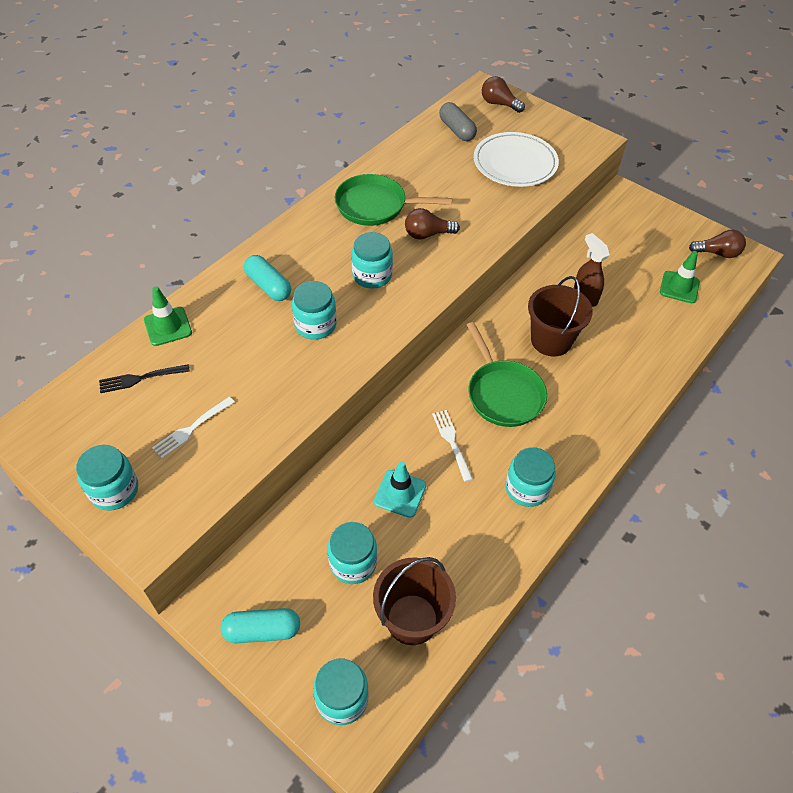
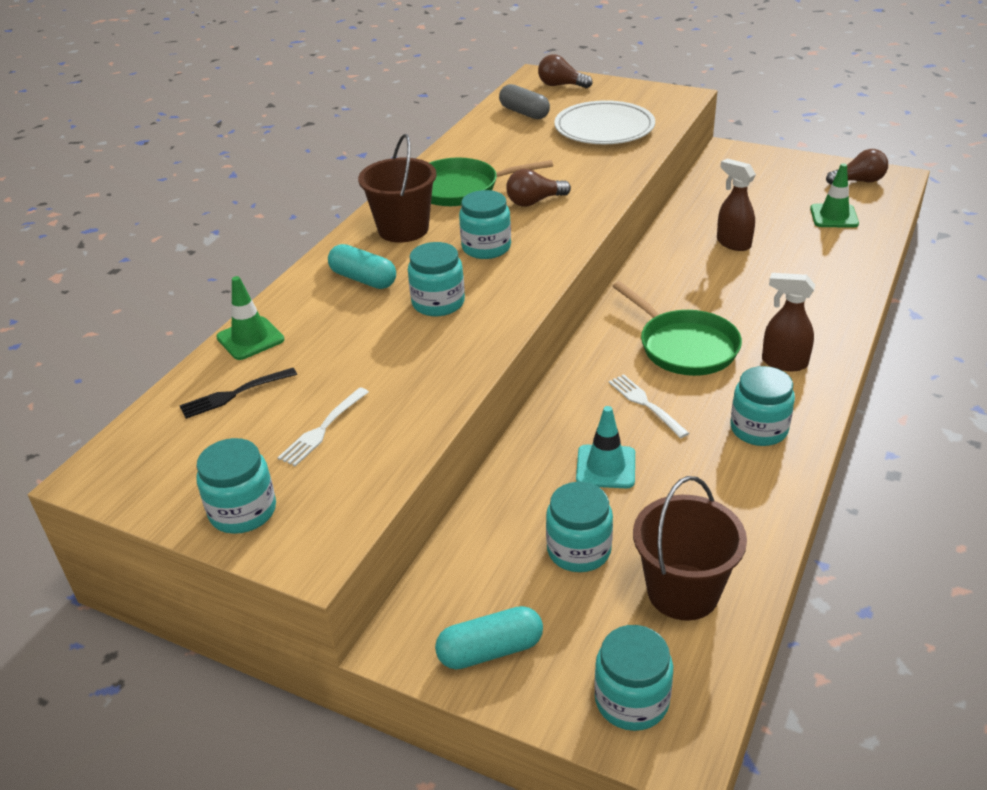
camera: 10 degrees left, 15 degrees down
brown bucket [528,276,593,357] -> brown bucket moved to [358,134,436,243]
none -> brown spray bottle [762,273,815,371]

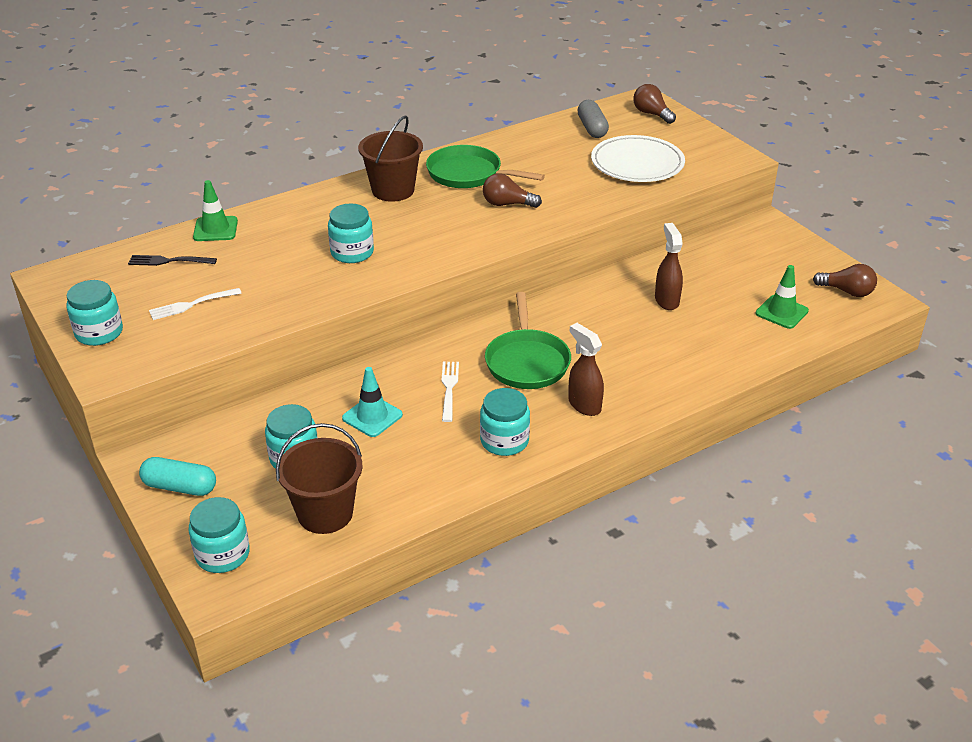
camera: 30 degrees right, 0 degrees up
turquoise capsule [328,244,396,289] -> none
turquoise jar [459,190,511,259] -> none

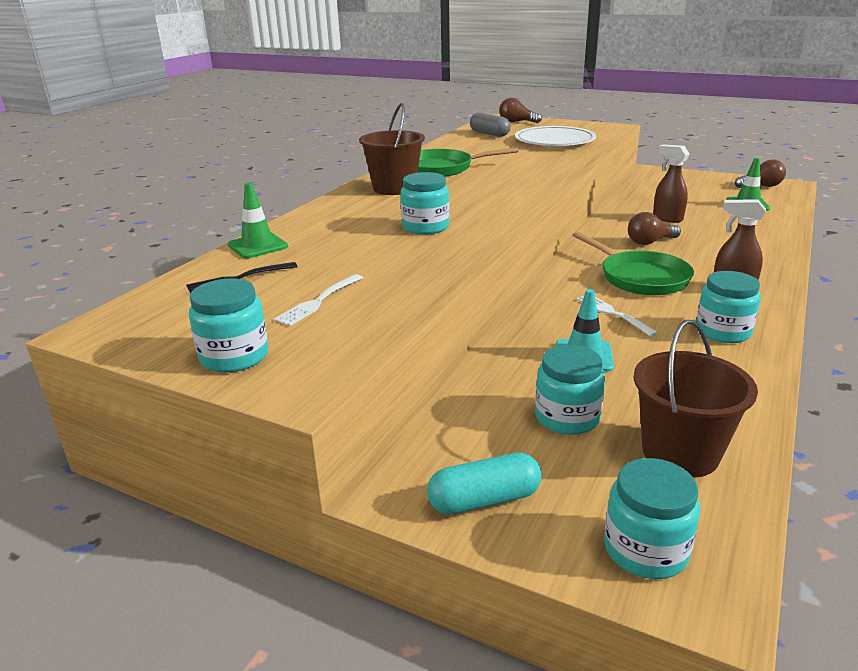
camera: 30 degrees left, 10 degrees down
brown light bulb [483,173,542,208] -> brown light bulb moved to [628,212,681,245]

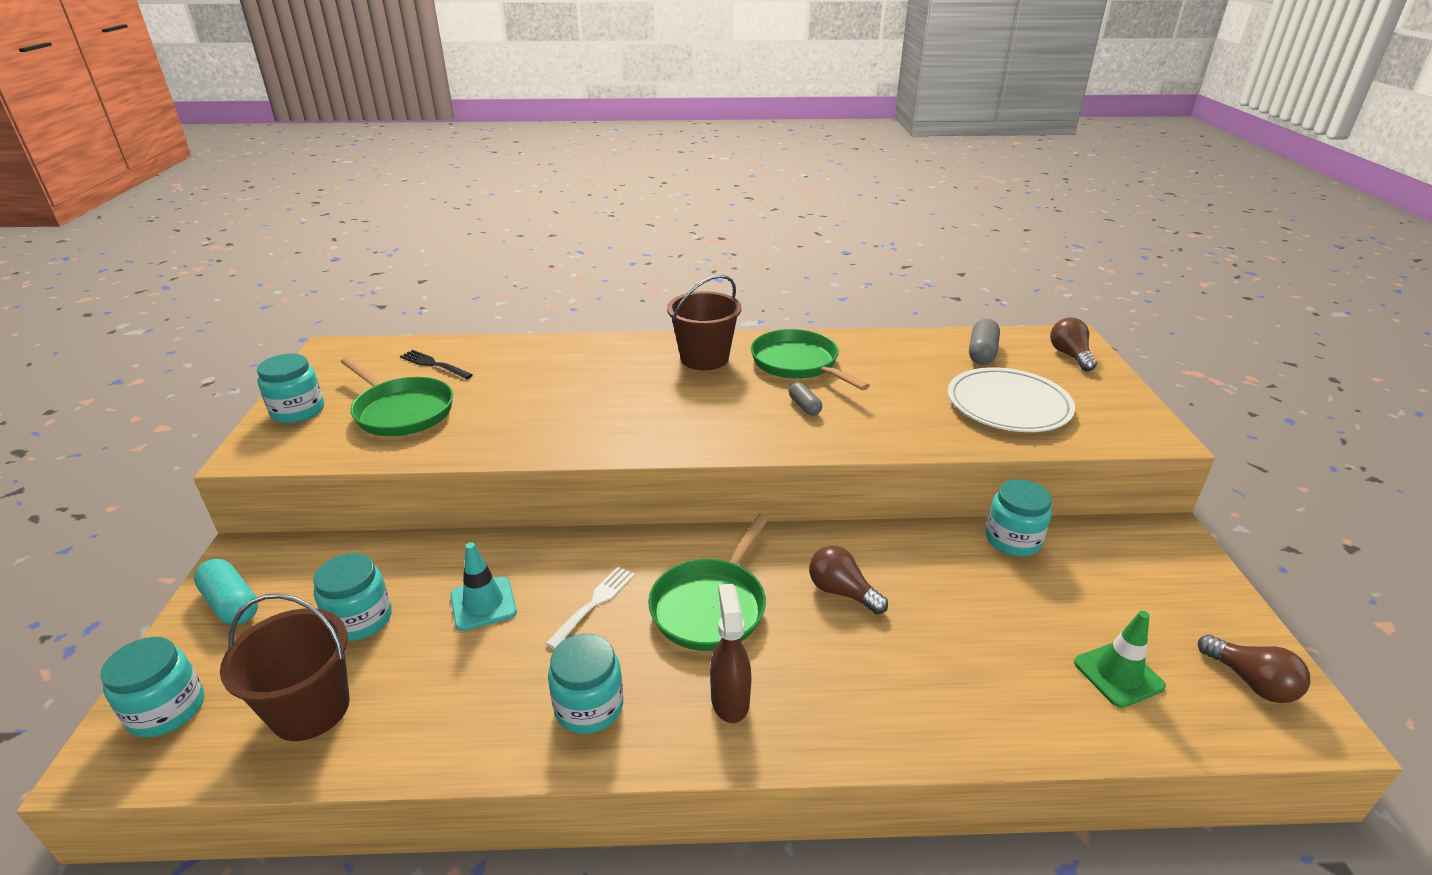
camera: 60 degrees right, 5 degrees up
green traffic cone [228,182,288,258] -> none
white fork [274,274,363,326] -> green pan [341,357,453,436]
turquoise jar [400,172,449,235] -> turquoise jar moved to [986,479,1052,557]
brown spray bottle [653,145,689,223] -> none
none -> grey capsule [789,382,822,416]

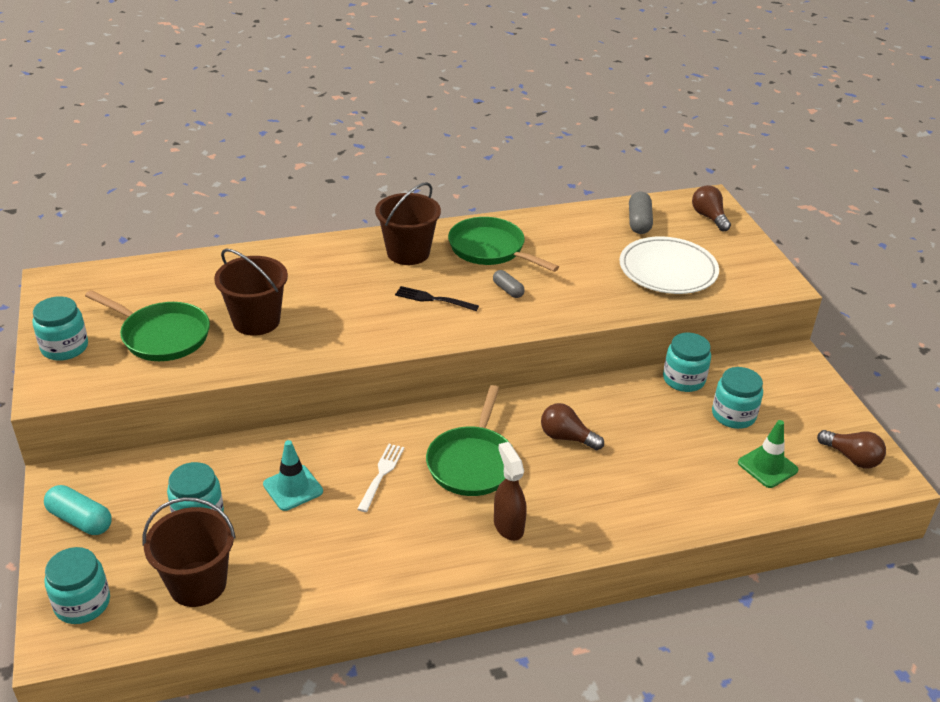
camera: 15 degrees left, 5 degrees up
black fork [400,350,473,379] -> black fork moved to [395,286,479,311]
turquoise jar [548,634,623,734] -> turquoise jar moved to [712,367,763,429]
none -> brown bucket [214,248,288,336]

